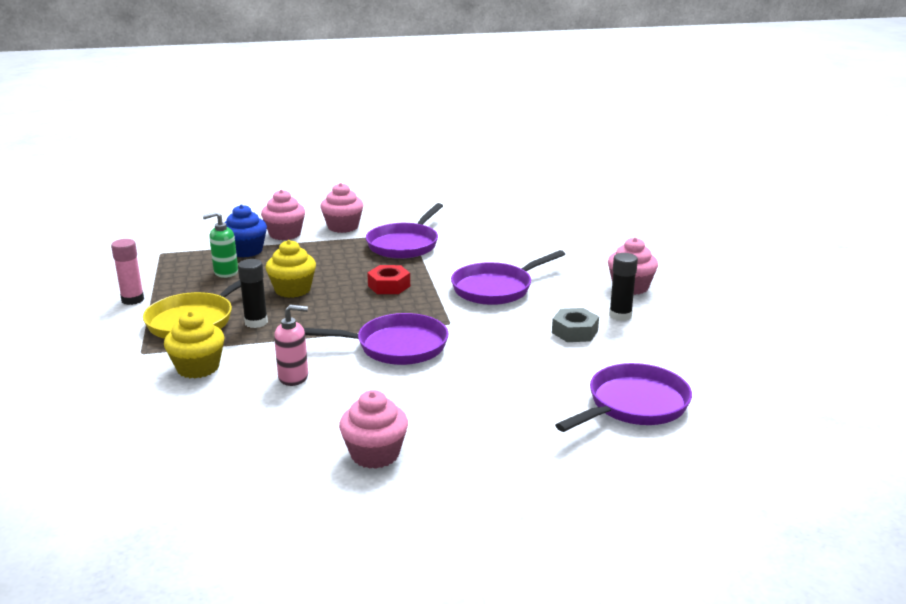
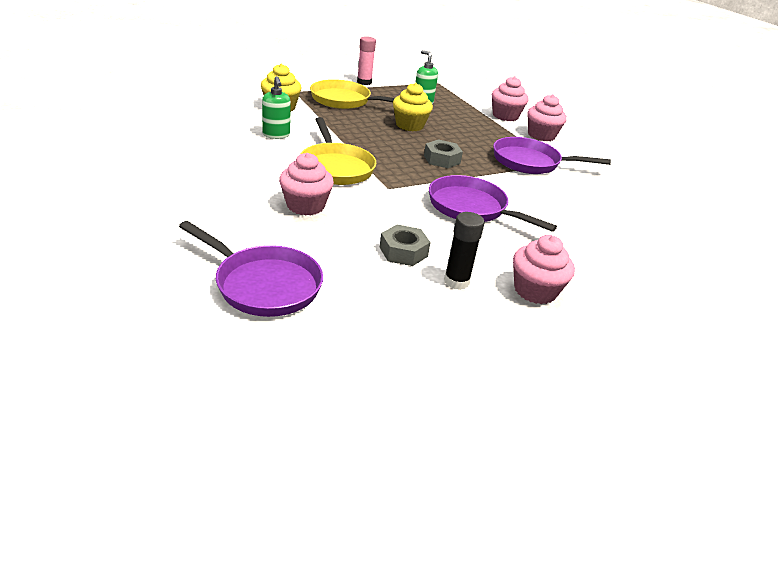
camera: 70 degrees right, 10 degrees up
blue cupcake [224,204,267,258] -> none
black glue stick [238,259,268,328] -> none
pink soap dispenser [274,305,308,386] -> green soap dispenser [262,76,291,139]
purple pan [304,313,449,365] -> yellow pan [301,117,376,185]
pink cupcake [339,390,408,469] -> pink cupcake moved to [279,153,334,216]
red nut [367,265,410,294] -> grey nut [424,139,463,168]

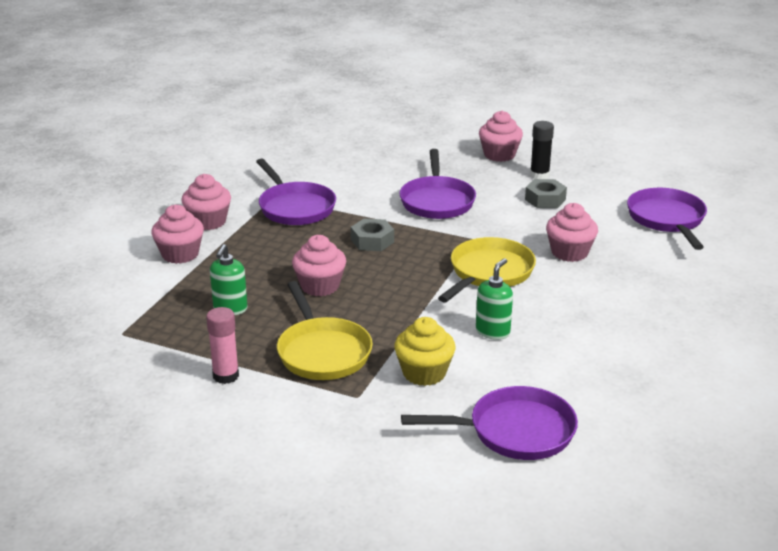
camera: 125 degrees left, 5 degrees down
yellow cupcake [393,83,433,131] -> pink cupcake [292,235,346,296]
none -> purple pan [401,386,578,460]

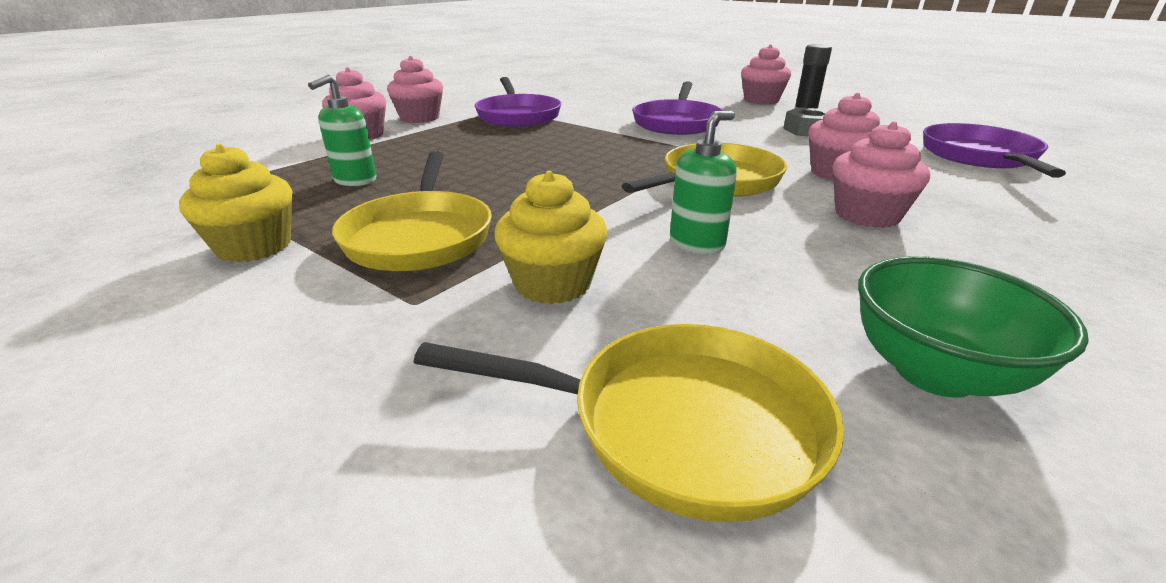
camera: 15 degrees right, 0 degrees up
pink glue stick [206,307,239,384] -> yellow cupcake [179,144,292,263]
pink cupcake [292,235,346,296] -> pink cupcake moved to [833,121,930,228]
grey nut [351,218,394,251] -> none
purple pan [401,386,578,460] -> yellow pan [414,324,844,522]
none -> green bowl [858,256,1089,397]

